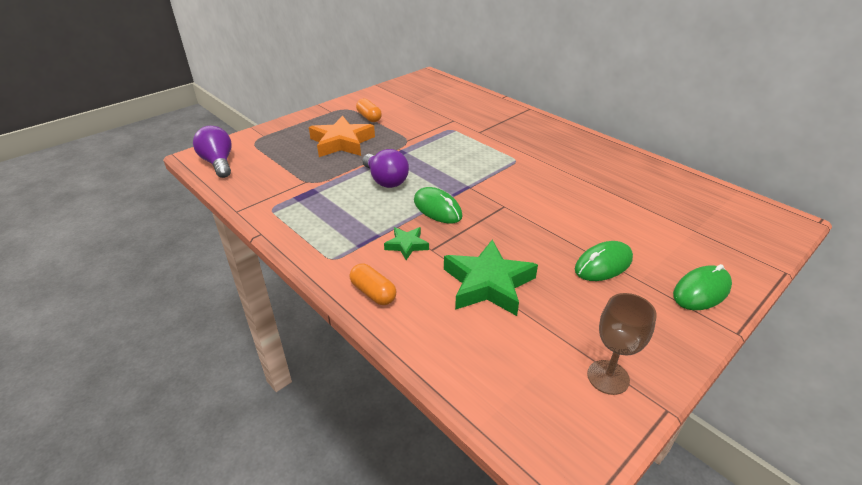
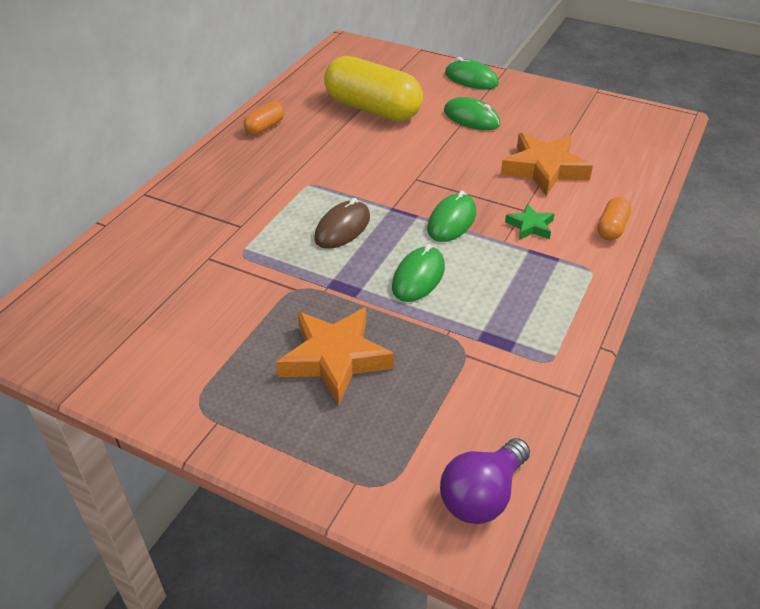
camera: 110 degrees left, 5 degrees up
orange capsule [356,98,382,122] -> orange capsule moved to [244,101,285,135]
purple light bulb [362,149,409,188] -> green mouse [392,244,445,302]
green star [444,240,538,316] -> orange star [501,133,593,196]
brown goblet [587,293,657,395] -> none
none -> brown mouse [314,198,370,249]
none -> yellow capsule [324,56,423,121]

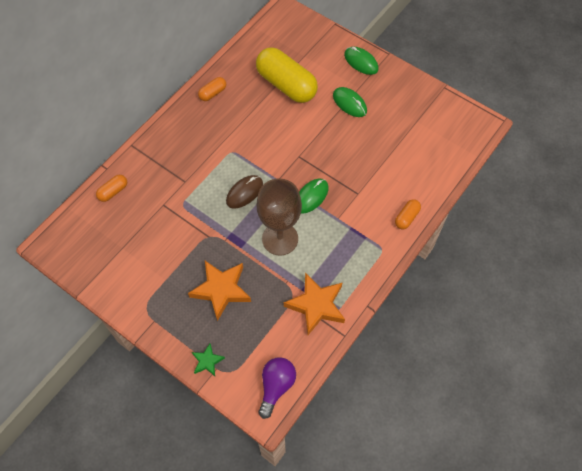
camera: 10 degrees right, 20 degrees up
green mouse [392,244,445,302] -> brown goblet [256,178,302,256]
purple light bulb [440,438,530,524] -> purple light bulb turned 150 degrees clockwise [259,357,296,419]
orange star [501,133,593,196] -> orange star moved to [284,273,345,335]
green star [505,204,555,240] -> green star moved to [192,344,225,376]
none -> orange capsule [96,175,127,202]

